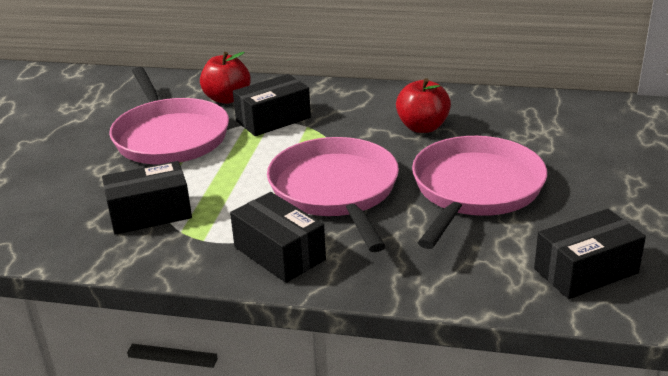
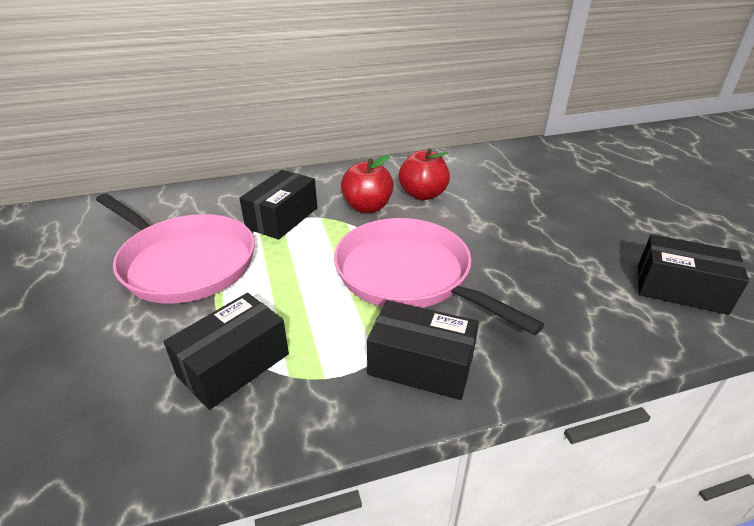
camera: 30 degrees left, 5 degrees up
red apple [200,52,251,104] -> red apple moved to [341,155,394,213]
pink pan [412,136,547,249] -> none
black box [534,209,646,299] -> black box turned 75 degrees clockwise [638,234,749,315]

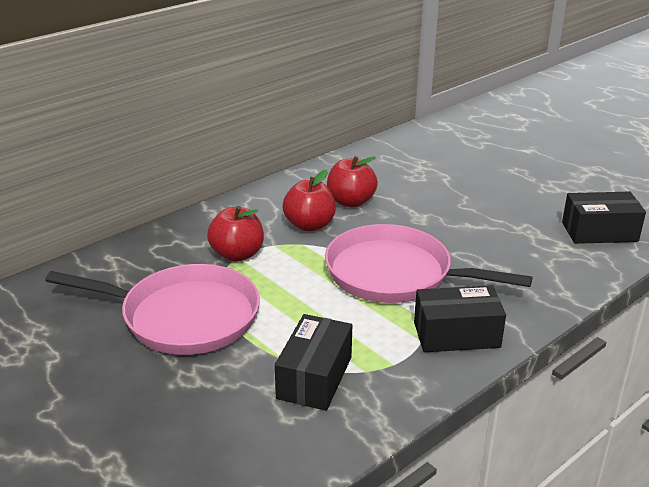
camera: 25 degrees left, 5 degrees down
black box [239,170,317,240] -> red apple [207,206,264,262]

